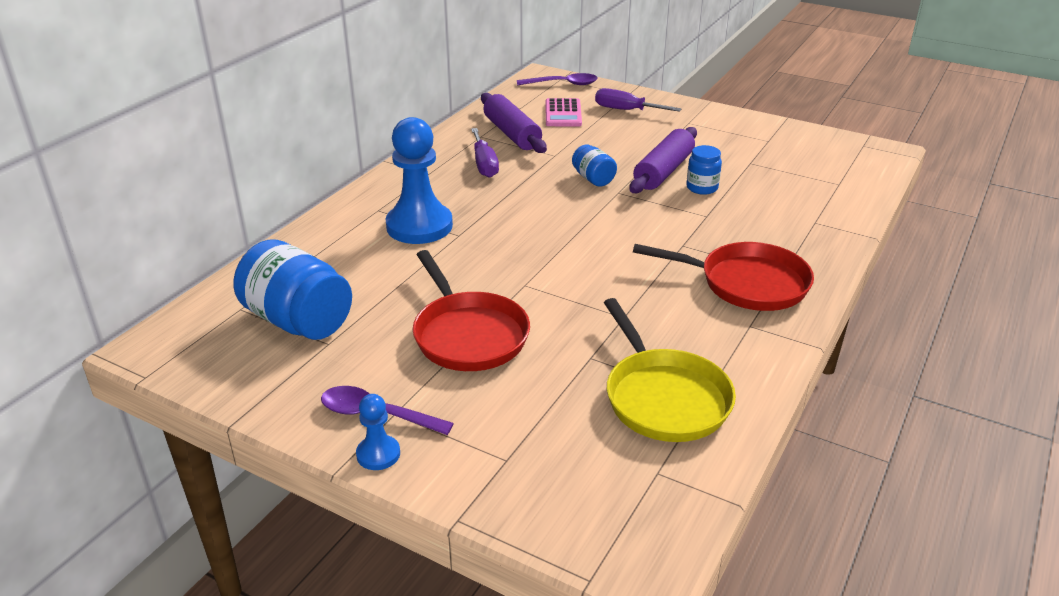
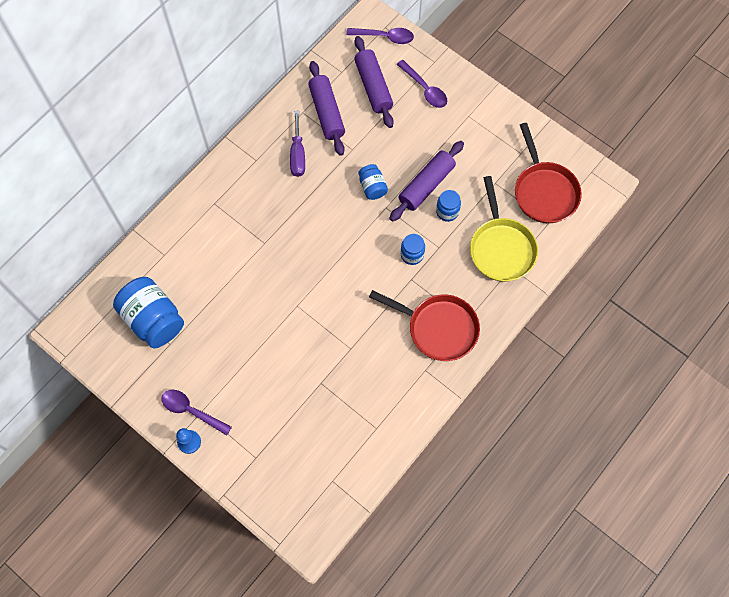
camera: 10 degrees right, 35 degrees up
blue pawn [386,117,453,244] -> none
red pan [413,250,530,371] -> red pan moved to [515,123,582,223]
pink calculator [546,98,582,126] -> purple rolling pin [354,36,394,128]
purple screwdriver [595,88,681,112] -> purple spoon [397,60,447,108]
yellow pan [604,298,736,442] -> yellow pan moved to [470,176,538,282]
none -> blue jar [401,234,425,265]

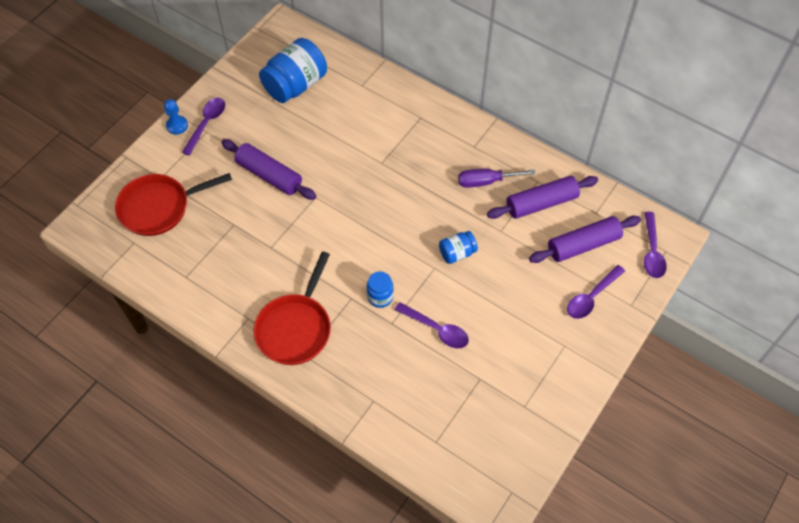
camera: 85 degrees right, 10 degrees down
purple rolling pin [389,141,464,221] -> purple rolling pin moved to [221,139,316,200]
blue jar [436,190,461,222] -> purple spoon [395,302,469,348]
yellow pan [470,176,538,282] -> none
red pan [515,123,582,223] -> red pan moved to [115,173,232,236]

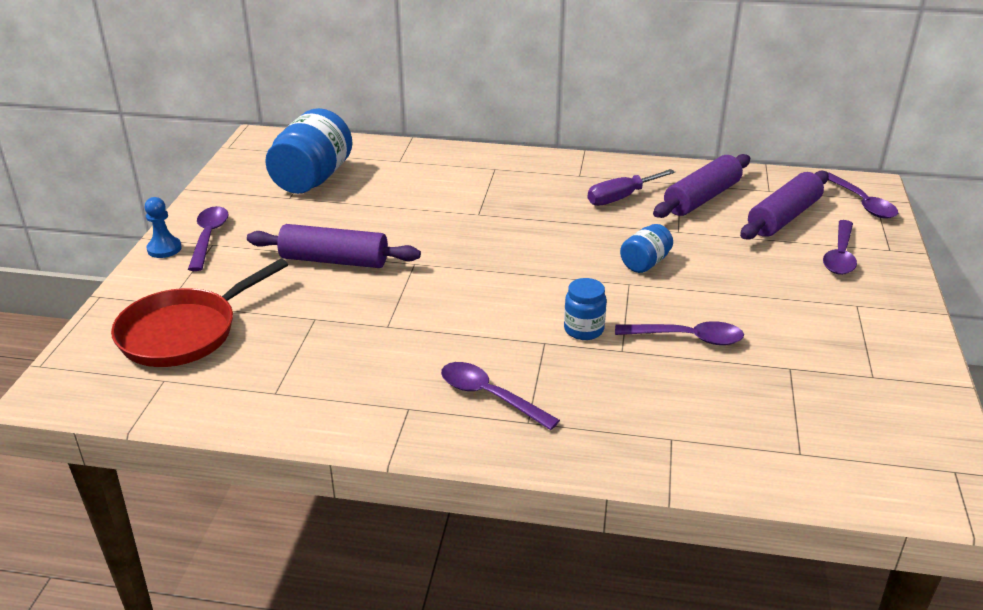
camera: 25 degrees left, 25 degrees down
red pan [254,251,331,365] -> purple spoon [441,362,560,430]

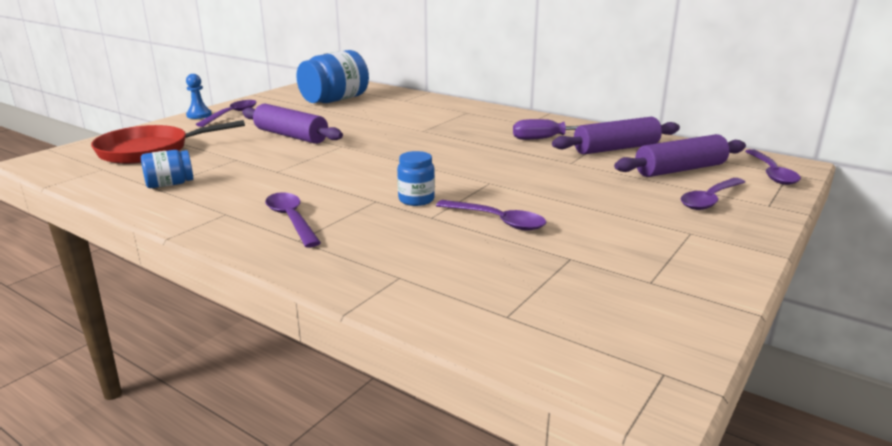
camera: 25 degrees right, 10 degrees down
blue jar [620,224,673,273] -> blue jar moved to [141,150,193,188]

